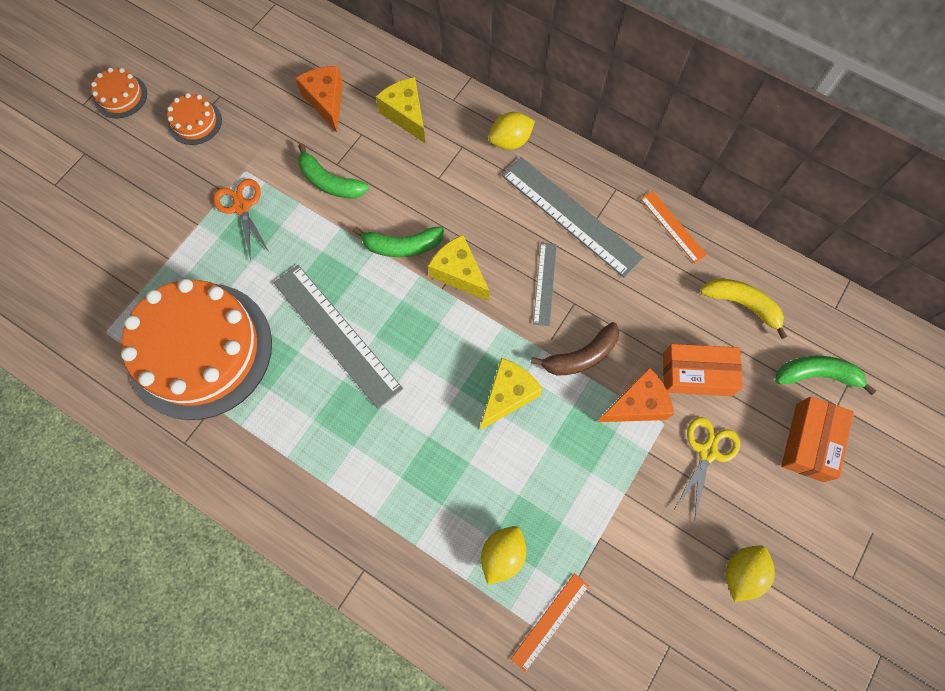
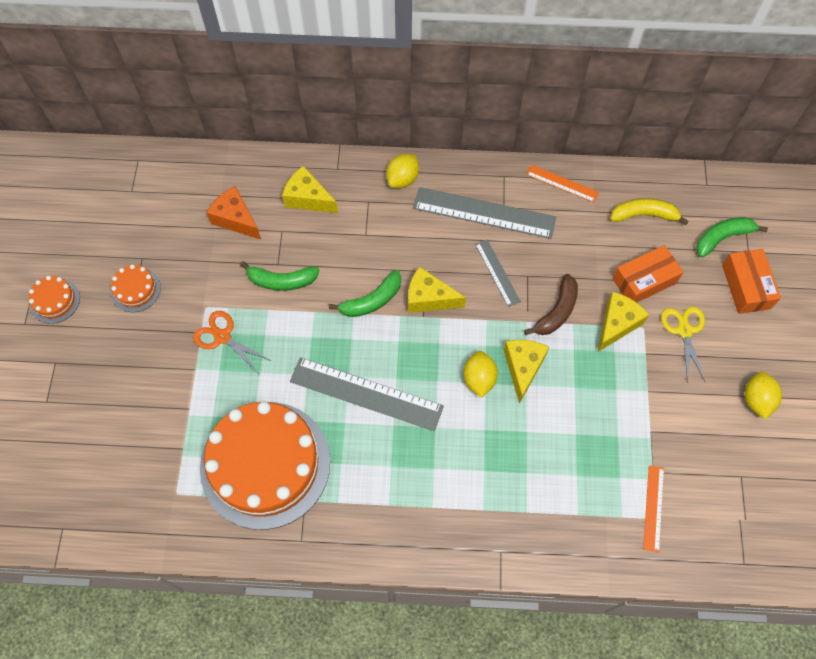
camera: 30 degrees left, 5 degrees down
yellow lemon [481,526,526,585] -> yellow lemon moved to [463,351,498,398]
orange cheese [597,367,674,422] -> yellow cheese [598,292,649,352]

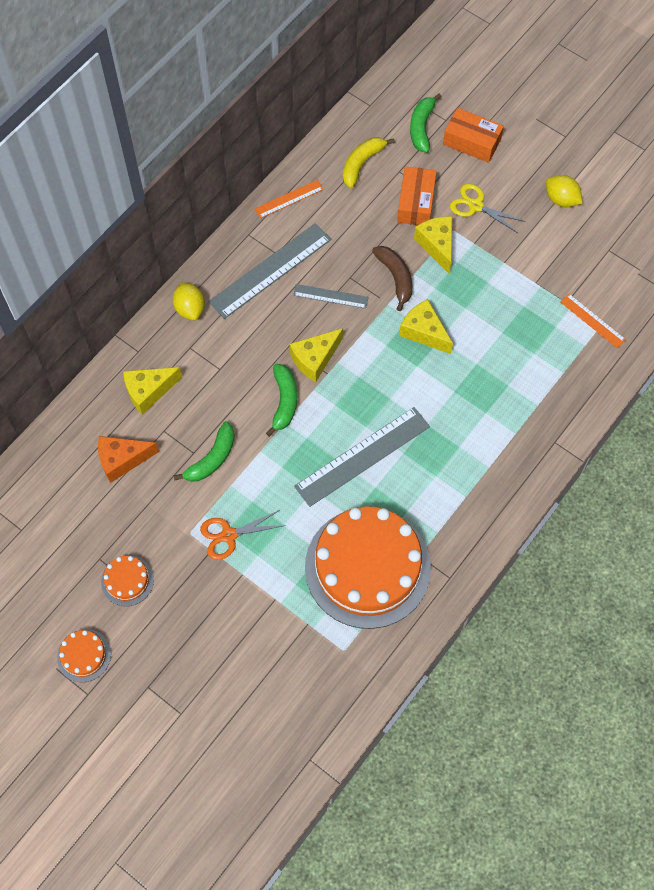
camera: 55 degrees left, 0 degrees up
yellow lemon [463,351,498,398] -> none

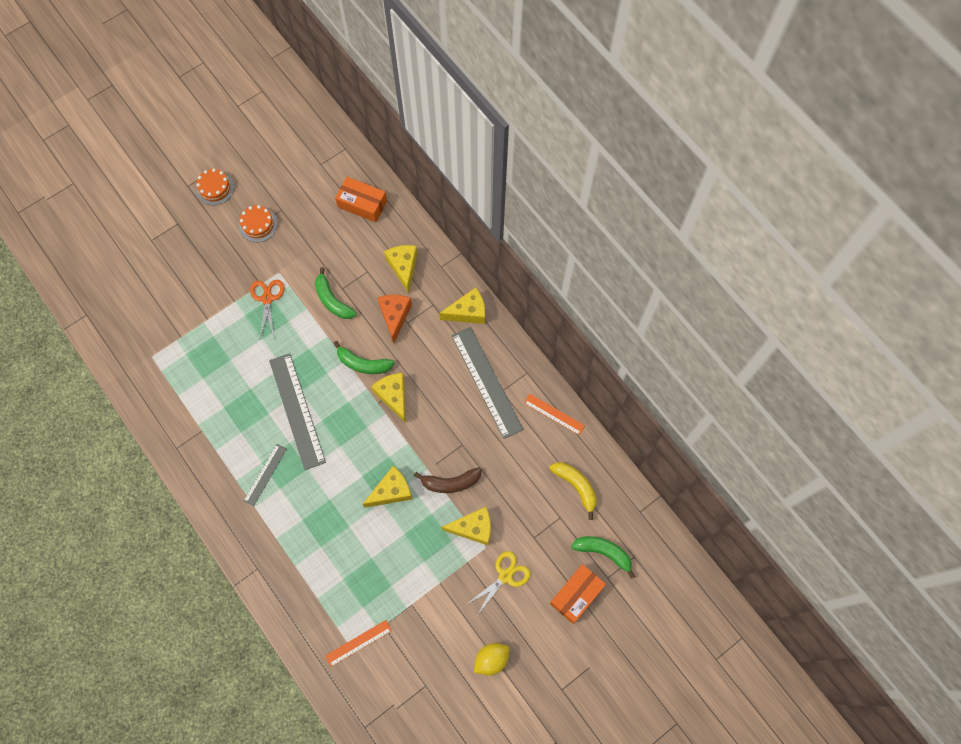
camera: 105 degrees right, 5 degrees up
orange cheese [98,436,159,483] -> orange cheese moved to [377,295,412,343]
yellow lemon [173,282,205,320] -> yellow cheese [439,287,485,324]
orange ruler [254,180,324,218] -> orange ruler turned 45 degrees counterclockwise [524,394,585,435]
grey ruler [293,284,369,309] -> grey ruler moved to [244,444,287,507]
orange cake [305,506,431,629] -> none
orange box [397,166,437,225] -> orange box moved to [335,177,387,222]

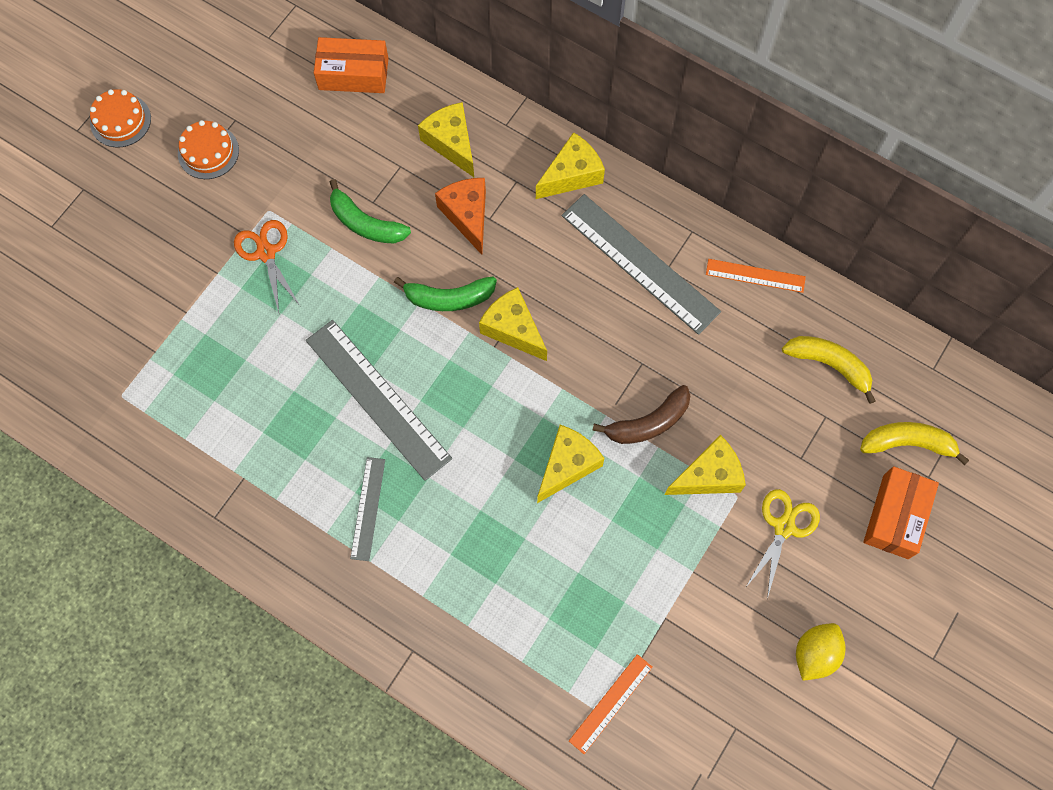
camera: 20 degrees left, 0 degrees up
green banana [571,536,635,579] -> yellow banana [860,422,969,465]

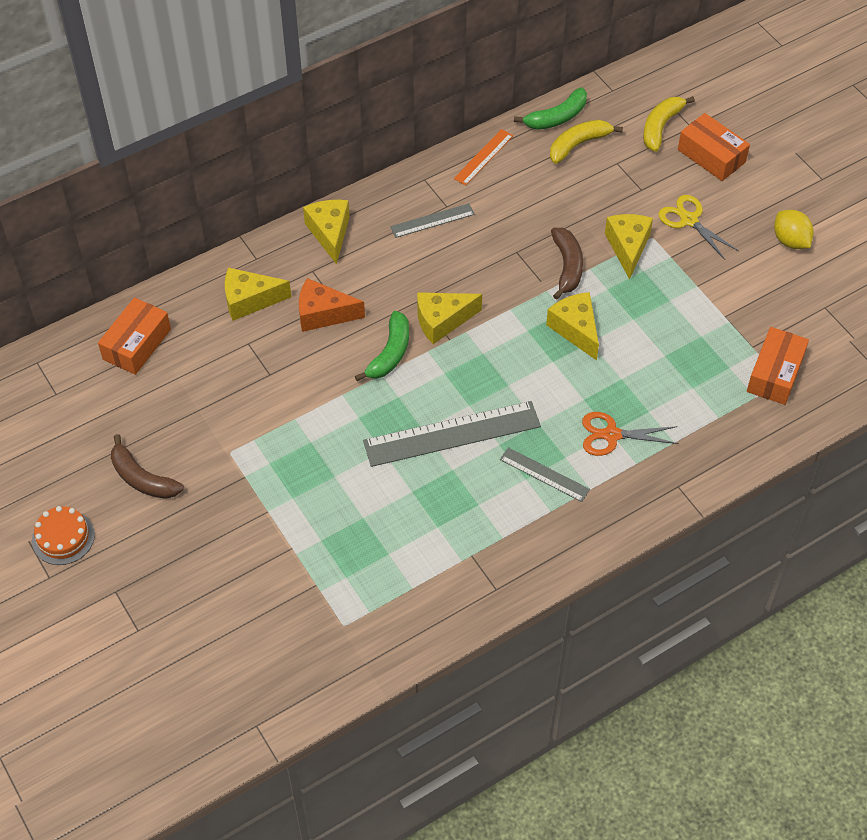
camera: 65 degrees left, 15 degrees down
orange cake [178,120,239,179] -> brown banana [111,434,184,499]
orange scissors [234,220,300,313] -> orange scissors moved to [582,412,679,456]
green banana [330,179,411,243] -> green banana moved to [514,88,587,130]
grey ruler [562,194,721,335] -> grey ruler [390,203,475,238], size x0.53
orange ruler [569,654,653,754] -> orange box [747,327,809,405]

